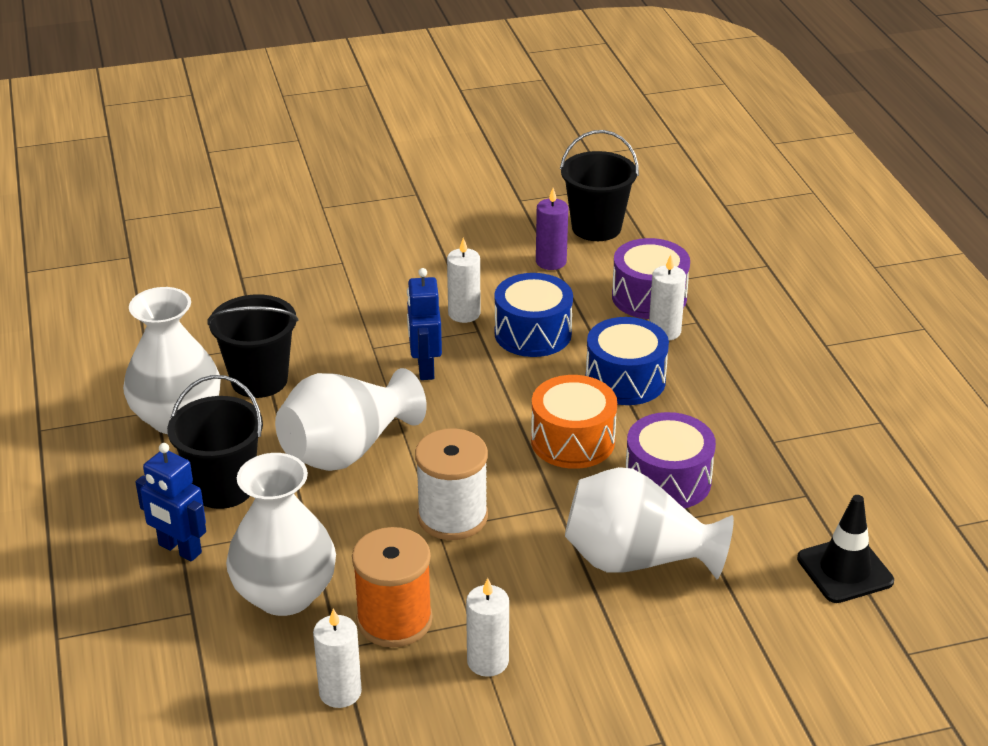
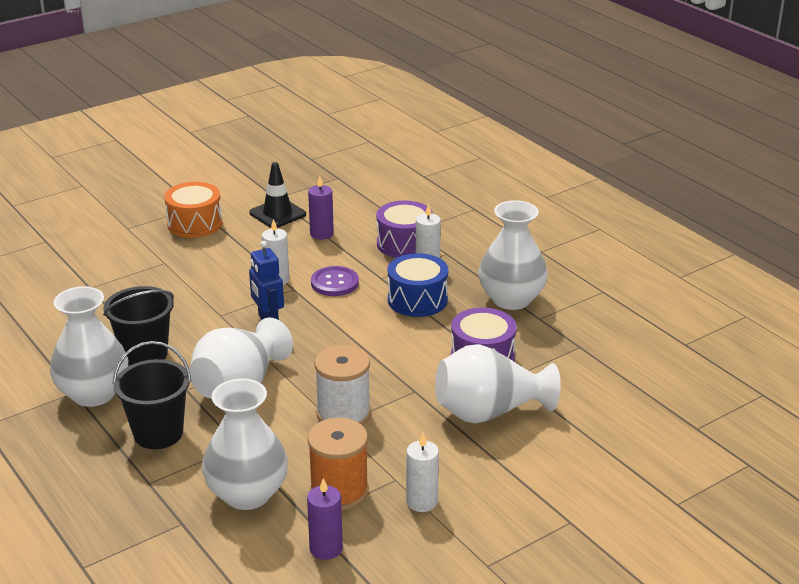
camera: 20 degrees left, 5 degrees down
blue robot [135,443,206,561] -> none
white candle [313,609,362,708] -> purple candle [307,478,343,560]
blue drum [494,273,573,357] -> purple button [311,266,359,296]
orange drum [531,375,617,469] -> orange drum moved to [164,182,223,238]
black bucket [560,130,639,241] -> none
black traffic cone [797,495,894,603] -> black traffic cone moved to [249,162,306,228]
none -> white vase [478,200,548,310]

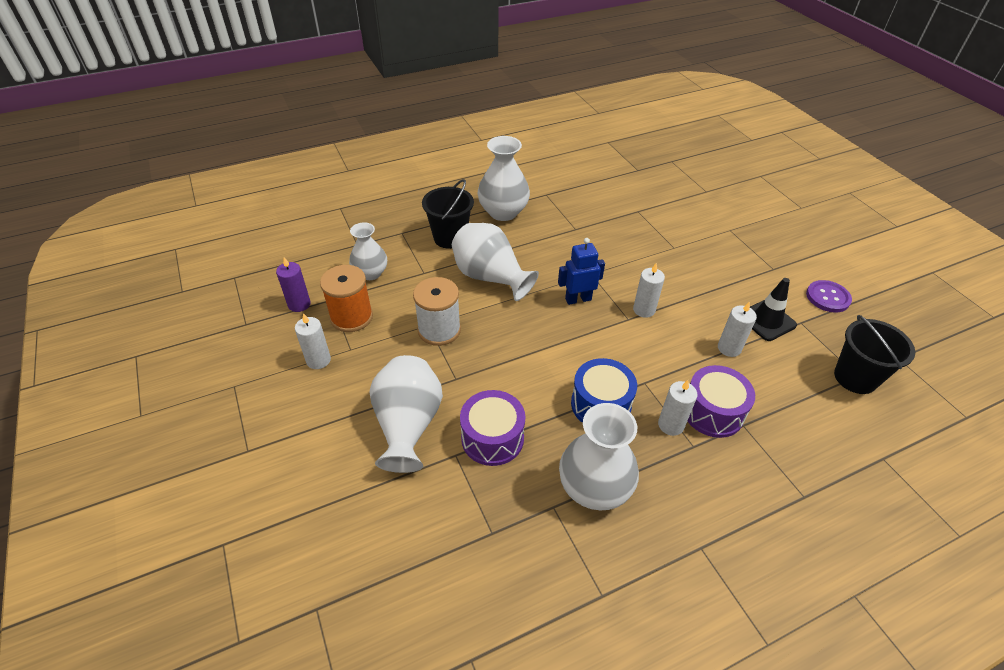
camera: 100 degrees right, 15 degrees up
black bucket [103,286,174,366] -> black bucket moved to [834,315,915,394]
orange drum [164,182,223,238] -> none
white vase [202,378,288,510] -> white vase [349,222,387,280], size x0.65
purple candle [308,176,334,240] -> white candle [718,301,757,357]
purple button [311,266,359,296] -> purple button moved to [806,280,852,312]

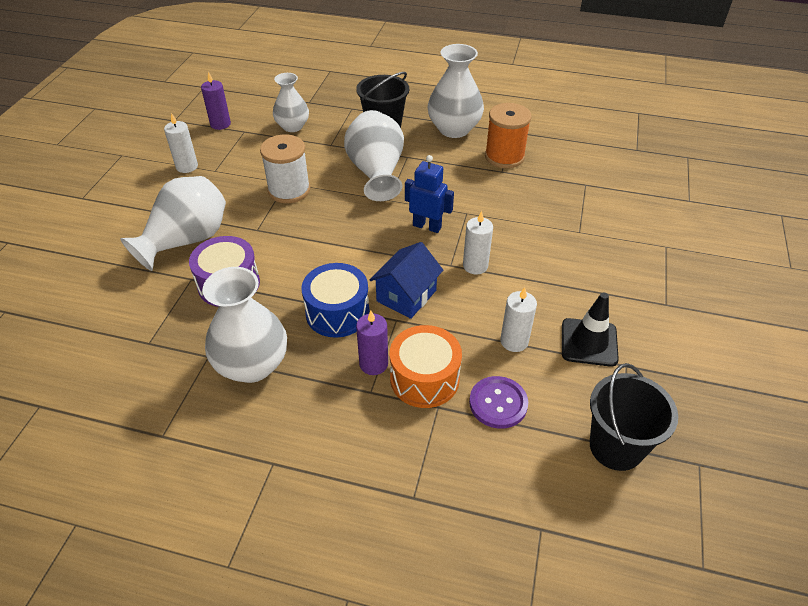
camera: 40 degrees right, 0 degrees up
orange spool [320,265,373,332] -> orange spool moved to [485,103,531,168]
white candle [658,380,697,436] -> purple candle [356,311,388,375]
purple drum [687,365,755,438] -> orange drum [390,325,462,408]
purple button [806,280,852,312] -> purple button moved to [469,376,528,429]
none -> blue house [370,242,443,319]

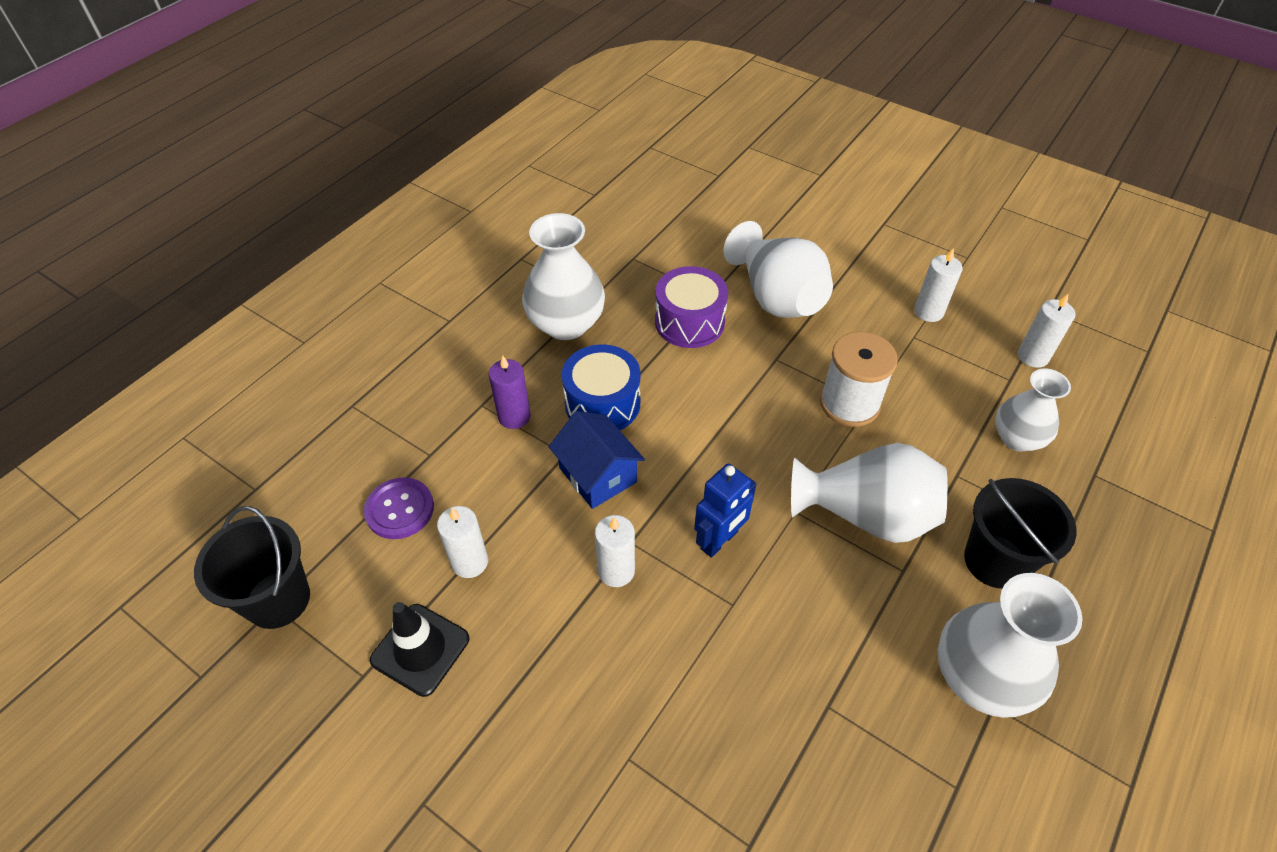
camera: 110 degrees right, 5 degrees up
purple candle [201,72,231,130] -> white candle [1018,294,1075,368]
orange drum [390,325,462,408] -> none
orange spool [485,103,531,168] -> none

